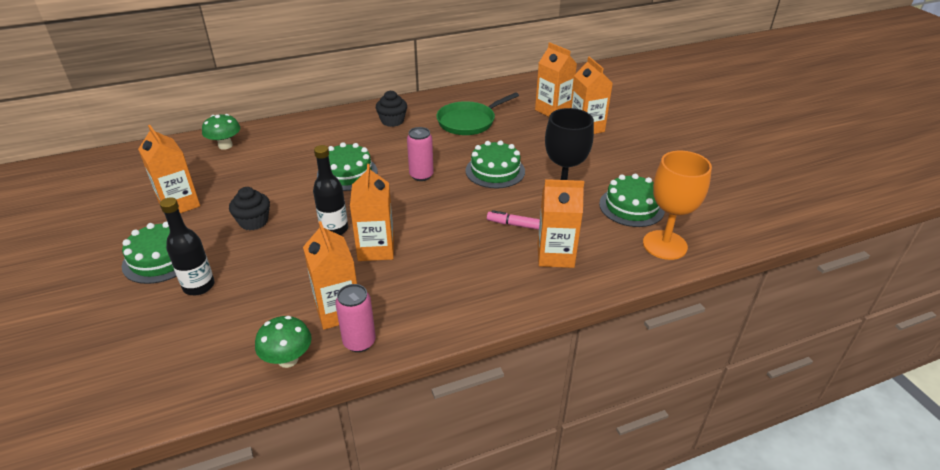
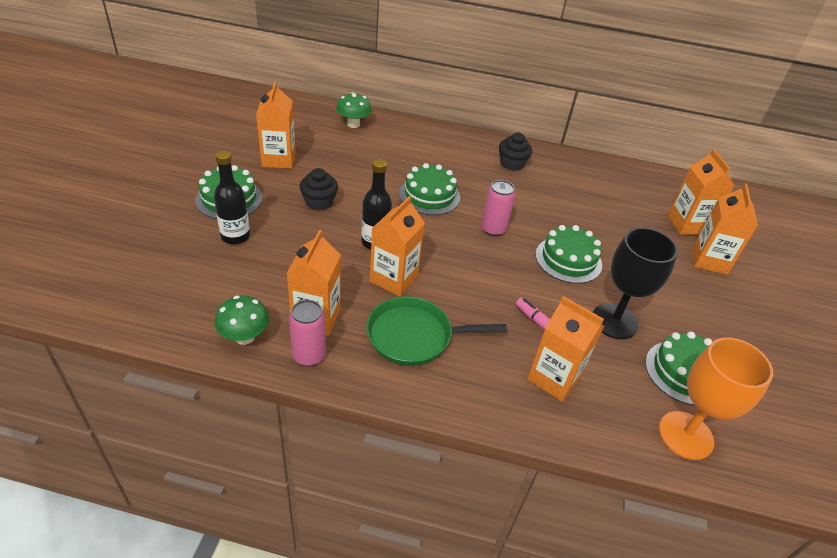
camera: 30 degrees right, 5 degrees up
green pan [436,92,519,135] -> green pan moved to [366,296,507,366]

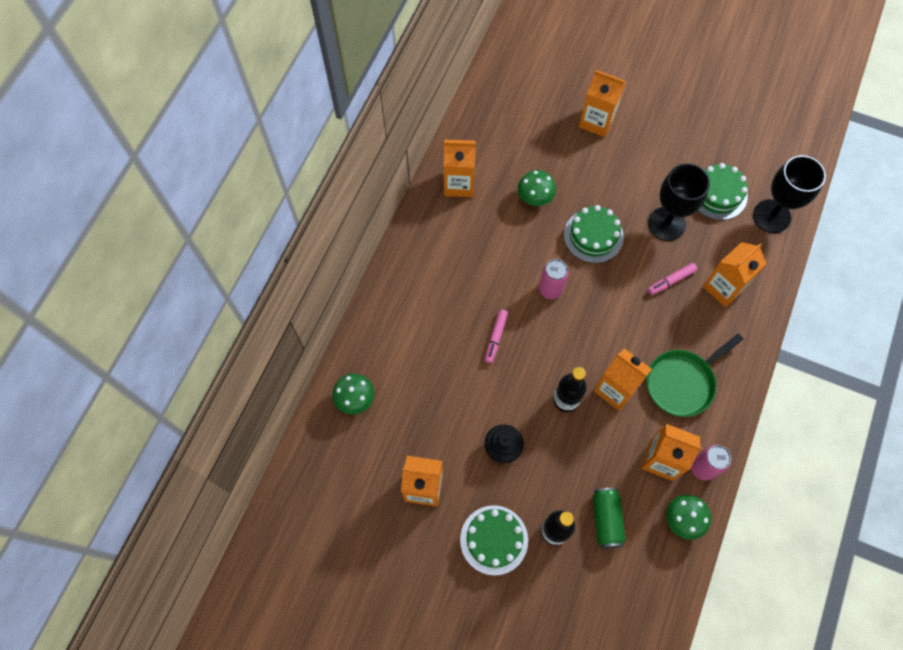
camera: 75 degrees left, 25 degrees up
green pan [366,296,507,366] -> green pan turned 45 degrees clockwise [646,334,744,417]
green cake [399,163,460,215] -> pink marker [485,310,508,363]
black cupcake [499,132,532,171] -> none
orange goblet [659,337,773,460] -> black goblet [753,155,826,233]
orange carton [667,149,735,235] -> orange carton moved to [444,140,476,197]
none -> green mushroom [518,170,556,206]
none -> green can [593,488,626,548]

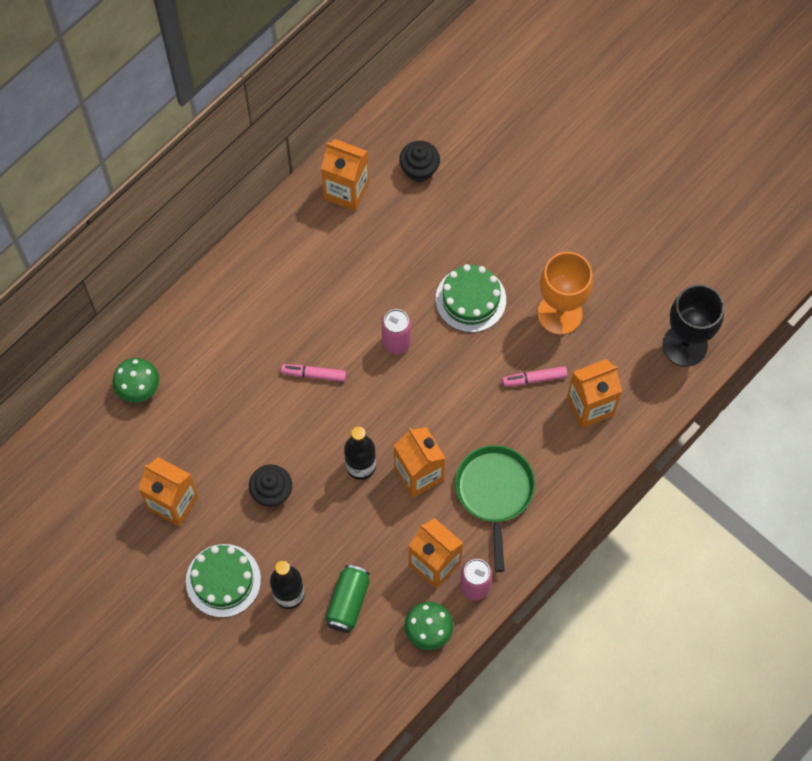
camera: 20 degrees right, 0 degrees up
pink marker [485,310,508,363] -> pink marker turned 60 degrees clockwise [281,364,346,382]
green mushroom [518,170,556,206] -> none
orange carton [579,70,626,137] -> none
green pan [646,334,744,417] -> green pan turned 105 degrees clockwise [455,445,535,572]
black goblet [648,163,710,241] -> orange goblet [538,252,593,335]
green cake [698,163,748,220] -> none
none -> black cupcake [399,141,440,182]

